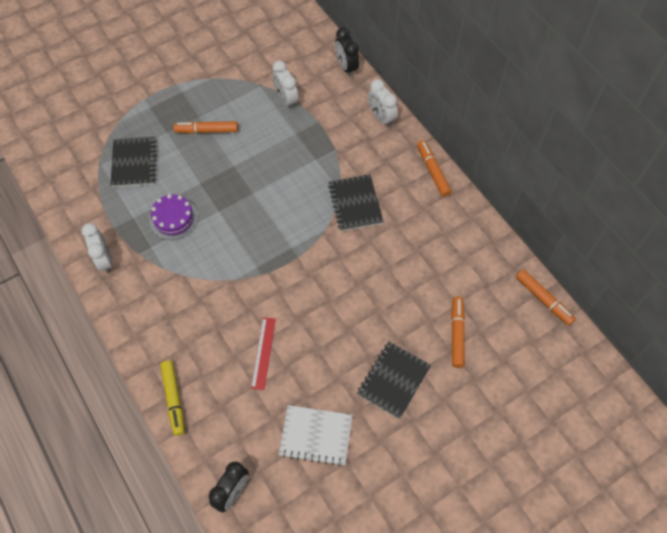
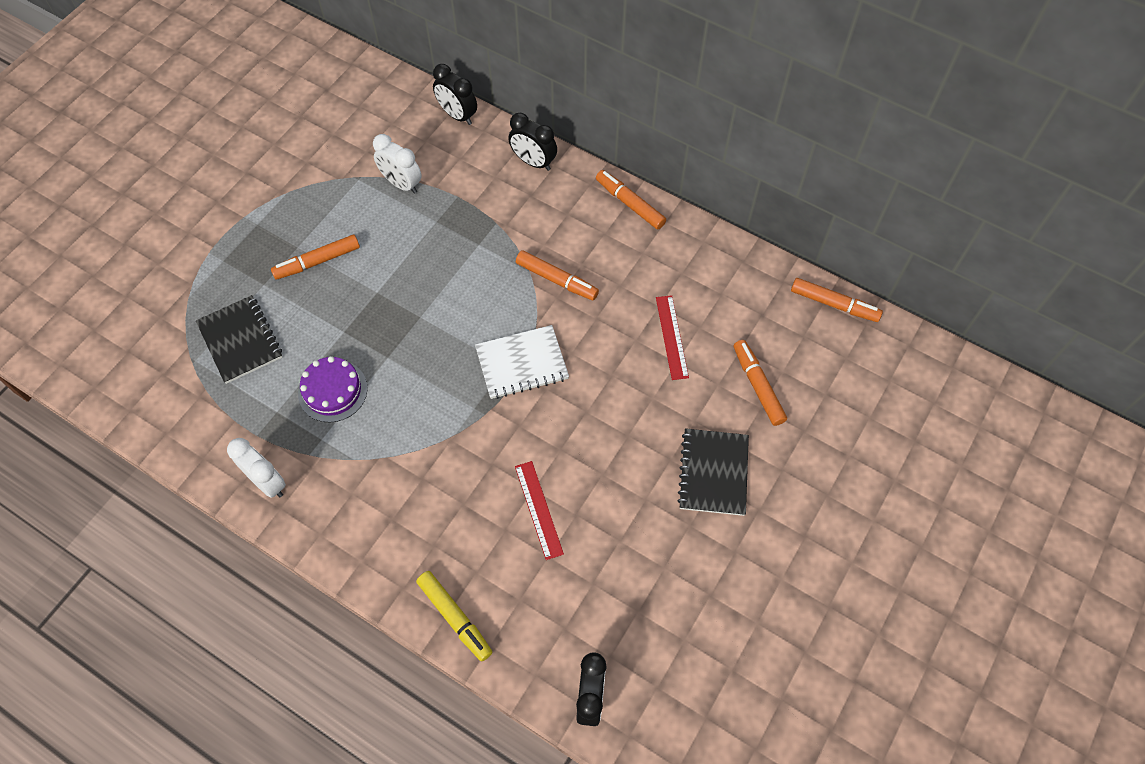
camera: 25 degrees left, 0 degrees up
white notebook [279,405,353,466] -> white notebook moved to [475,325,569,399]
black notebook [328,174,384,231] -> orange marker [516,250,599,300]
white clock [368,79,398,127] -> black clock [508,113,557,171]
none -> red ruler [656,295,689,380]

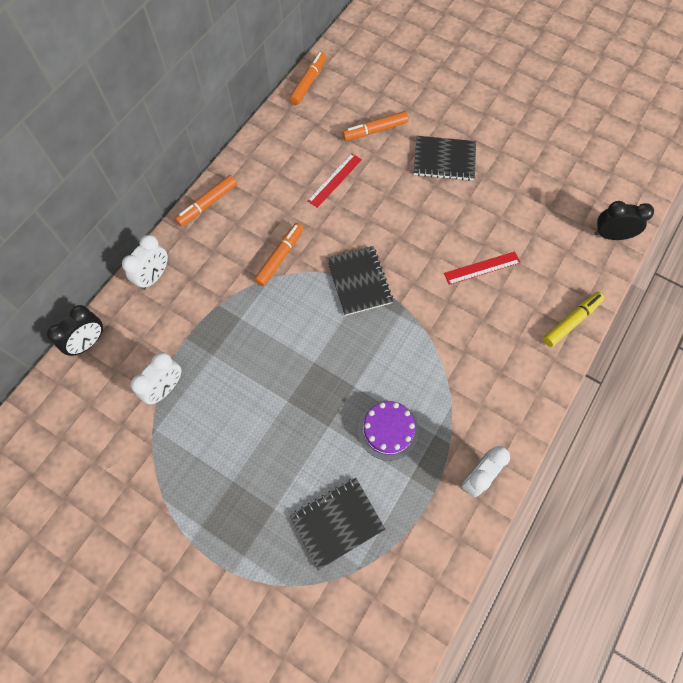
camera: 90 degrees left, 5 degrees up
orange marker [271,234,360,280] -> none
white notebook [475,325,569,399] -> black notebook [326,246,393,316]
black clock [508,113,557,171] -> white clock [122,235,168,290]
red ruler [656,295,689,380] -> red ruler turned 45 degrees counterclockwise [307,154,362,208]

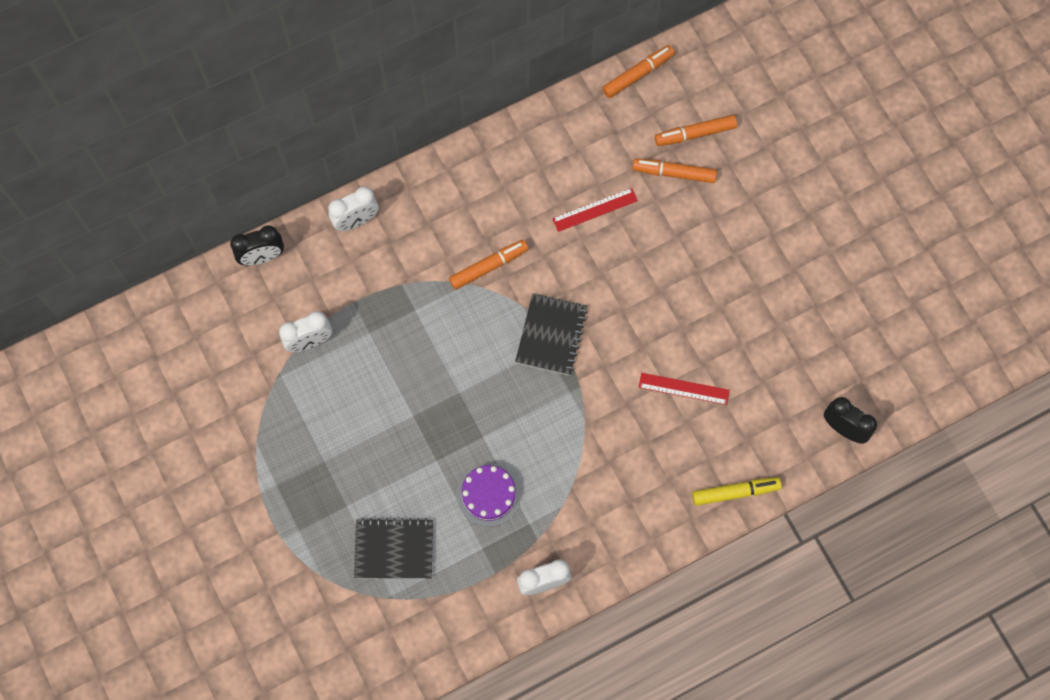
camera: 30 degrees right, 5 degrees up
orange marker [175,175,237,226] -> orange marker moved to [655,115,737,146]
black notebook [414,136,476,181] -> none

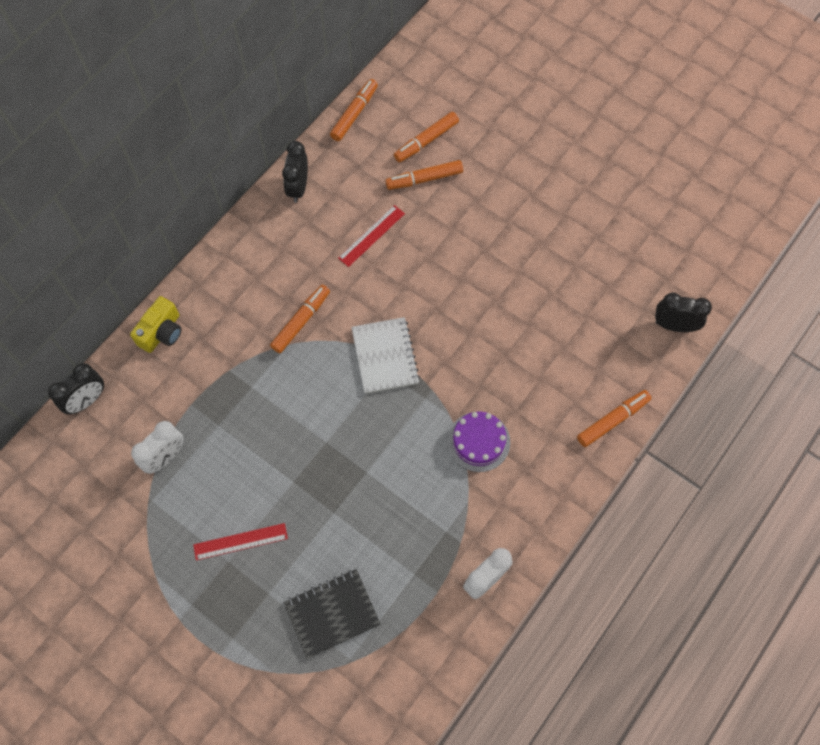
camera: 25 degrees left, 5 degrees down
white clock [328,187,379,231] -> yellow camera [130,296,181,353]
purple cake [457,463,521,527] -> purple cake moved to [447,411,510,472]
black notebook [515,293,588,375] -> white notebook [351,317,420,394]
red ruler [639,373,730,405] -> red ruler moved to [193,523,288,561]
yellow marker [692,477,782,506] -> orange marker [577,390,651,447]
none -> black clock [282,141,308,203]

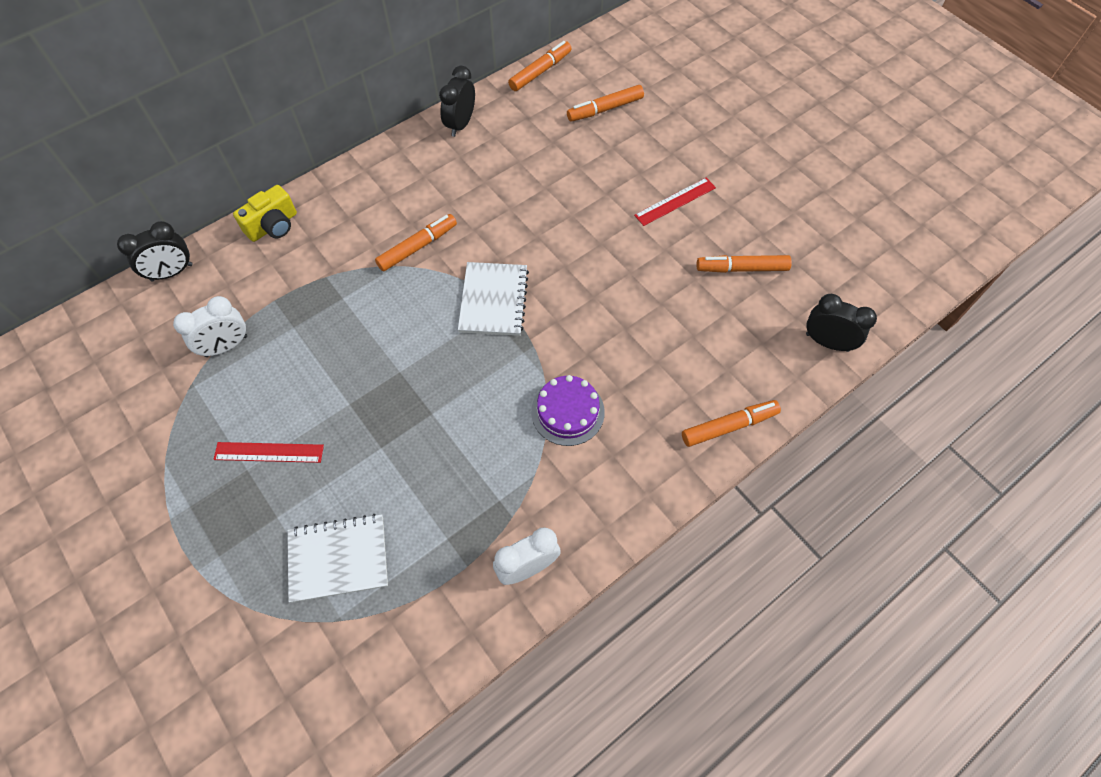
camera: 15 degrees right, 5 degrees down
black notebook [284,569,381,659] -> white notebook [287,514,388,603]
red ruler [338,205,405,267] -> red ruler moved to [634,178,716,226]
orange marker [386,160,463,190] -> orange marker moved to [696,255,792,273]

